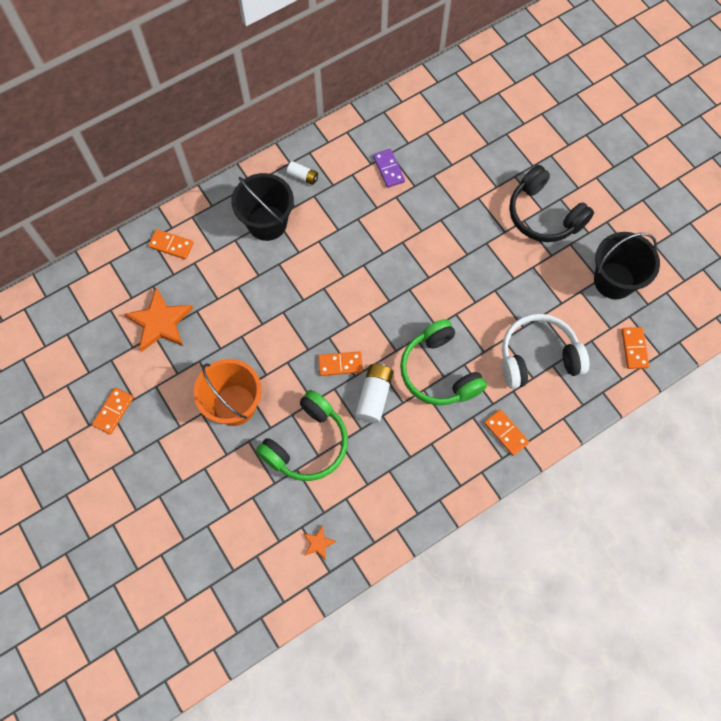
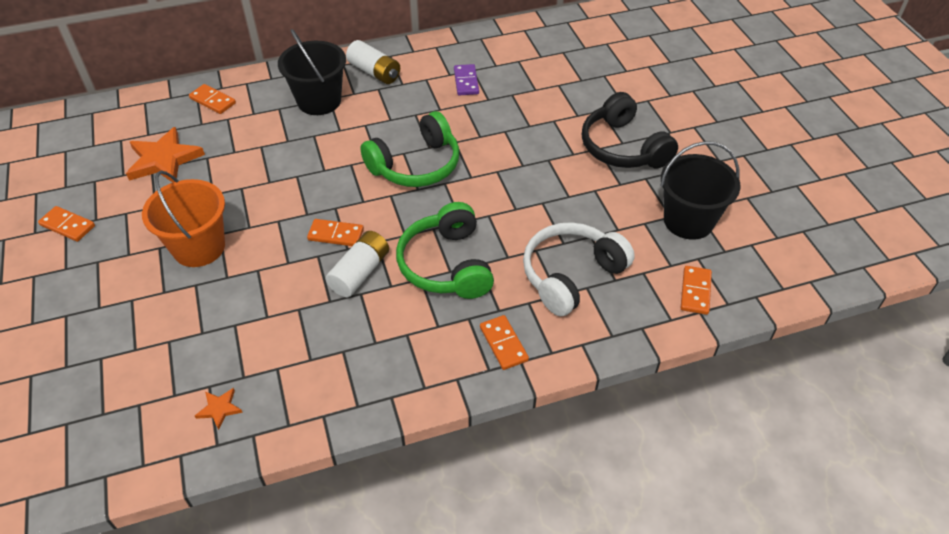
camera: 15 degrees right, 20 degrees down
orange domino [92,387,134,435] -> orange domino turned 75 degrees clockwise [38,206,95,242]
green headphones [256,390,348,481] -> green headphones moved to [360,111,459,187]
white battery [287,161,318,185] -> white battery [346,40,400,84], size x1.69
white headphones [502,314,589,389] -> white headphones turned 45 degrees counterclockwise [523,222,635,316]

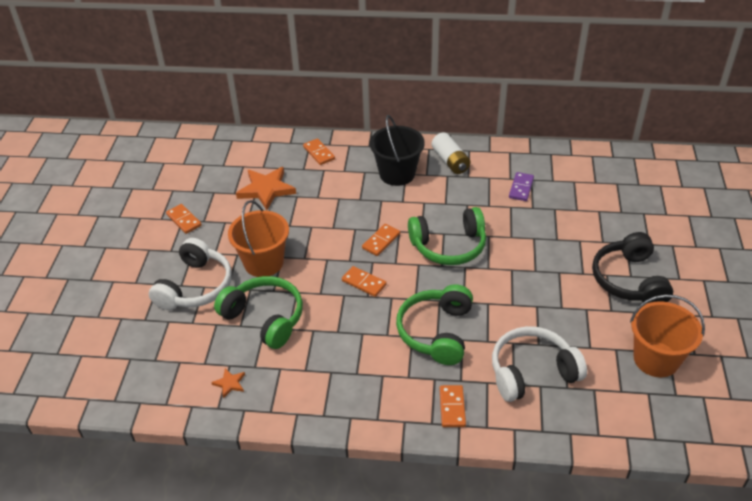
camera: 25 degrees right, 5 degrees down
white battery [326,231,389,297] -> none
black bucket [660,141,741,240] -> orange bucket [630,294,705,377]
orange domino [681,266,712,315] -> orange domino moved to [362,224,400,256]
none -> white headphones [149,238,232,310]
none -> green headphones [214,276,303,349]

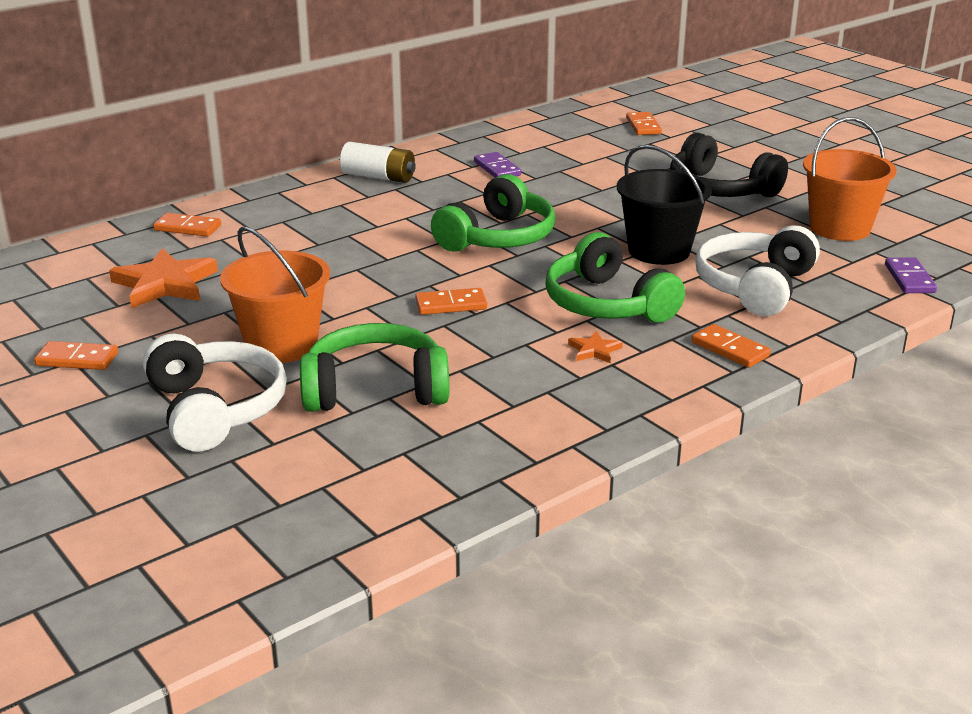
camera: 45 degrees left, 15 degrees down
orange star [211,368,245,398] -> orange star moved to [568,331,623,363]
orange domino [362,224,400,256] -> orange domino moved to [626,112,662,135]
black bucket [370,115,425,186] -> black bucket moved to [617,145,712,265]
none -> purple domino [885,257,937,293]

